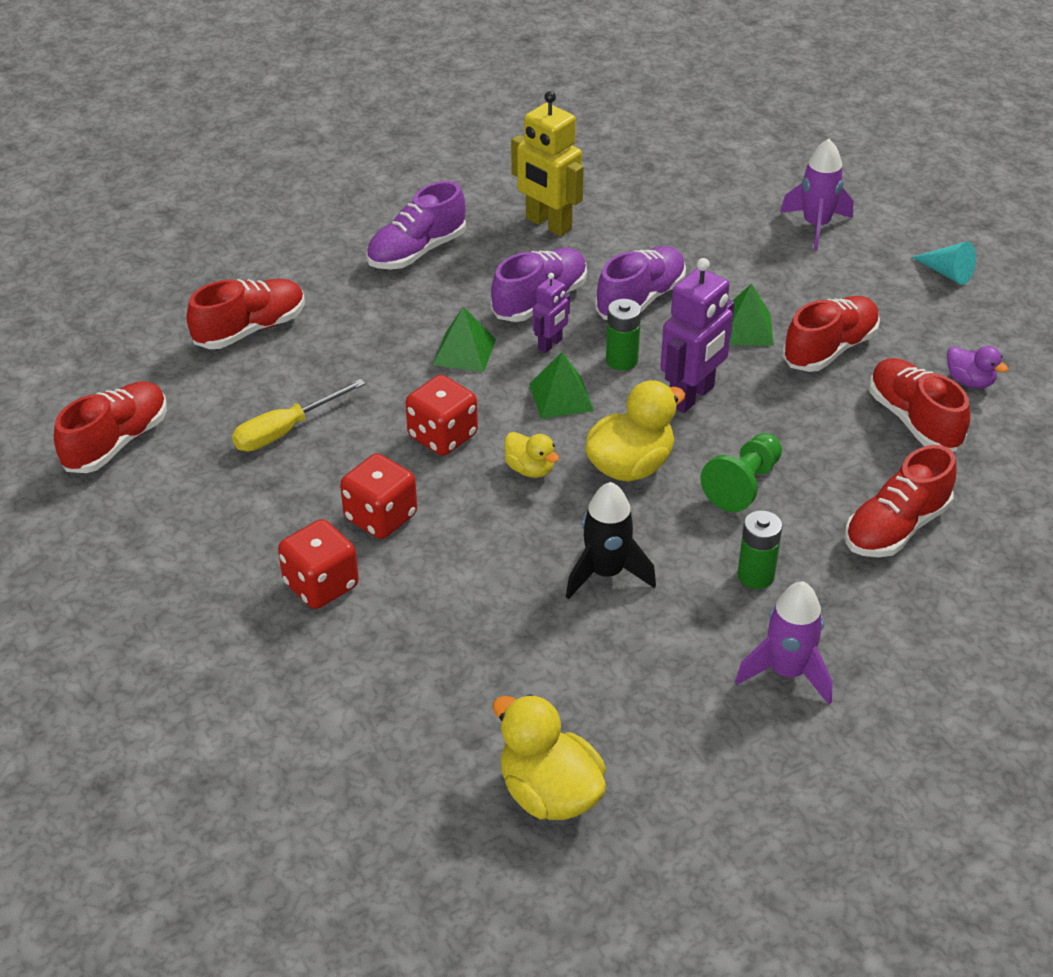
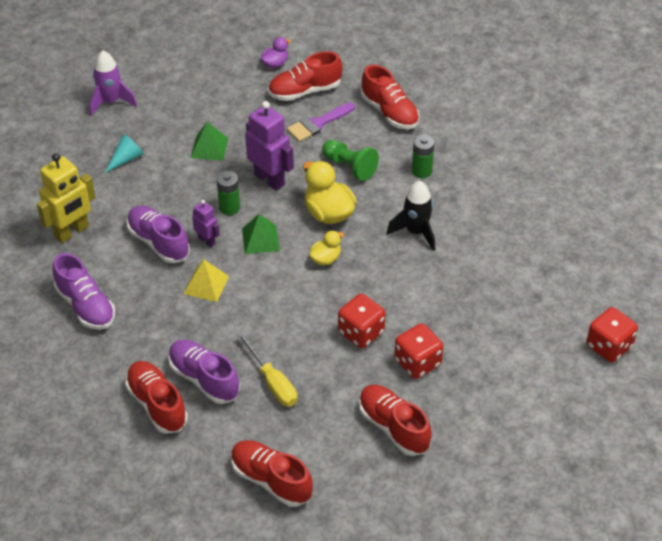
camera: 85 degrees left, 5 degrees up
red dice [406,375,478,456] -> red dice moved to [586,307,638,363]
green pyramid [433,307,496,372] -> yellow pyramid [184,259,229,302]
yellow duck [493,694,606,820] -> none
purple shoe [595,246,686,320] -> purple shoe moved to [168,340,240,404]
purple rocket [735,581,833,705] -> none
red shoe [783,296,880,372] -> red shoe moved to [359,385,432,456]
turquoise cone [912,241,976,285] -> turquoise cone moved to [105,134,144,173]
none -> purple brush [287,102,355,142]

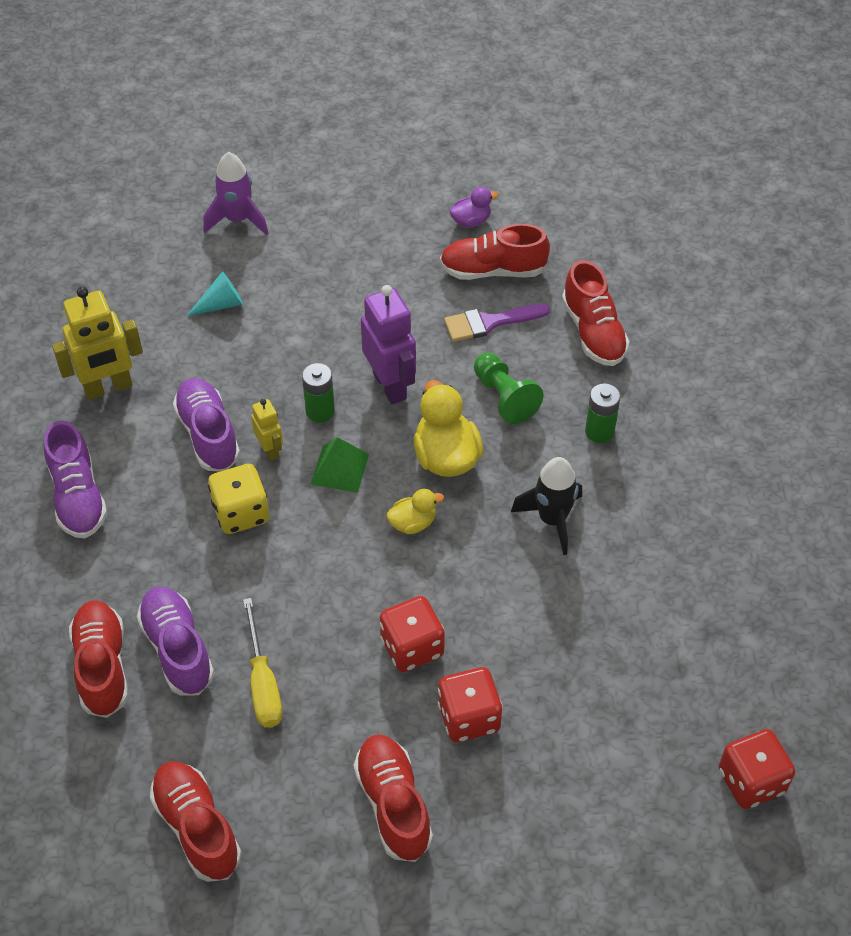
camera: 20 degrees right, 5 degrees up
yellow pyramid [184,259,229,302] -> yellow dice [208,464,269,534]
green pyramid [191,122,228,161] -> none
purple robot [192,200,220,247] -> yellow robot [251,399,283,461]

